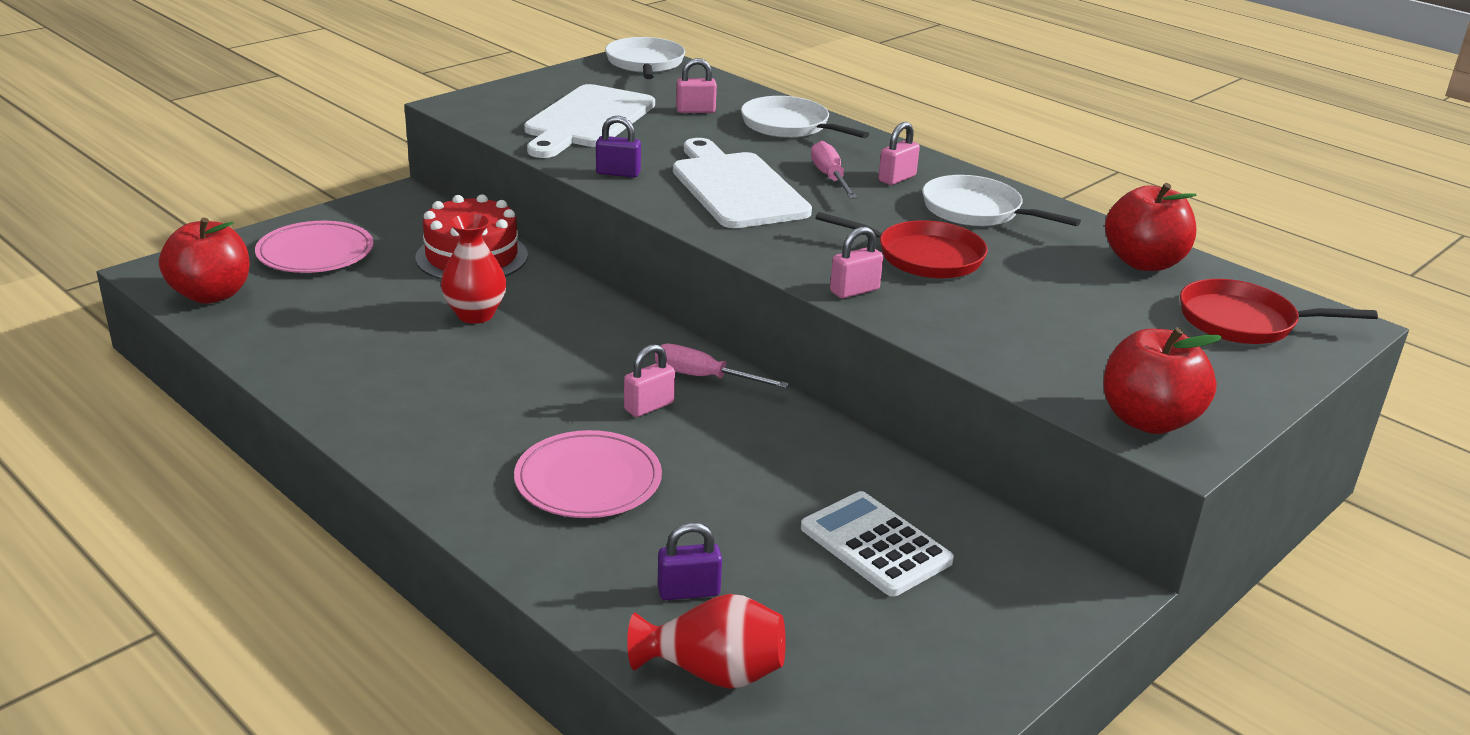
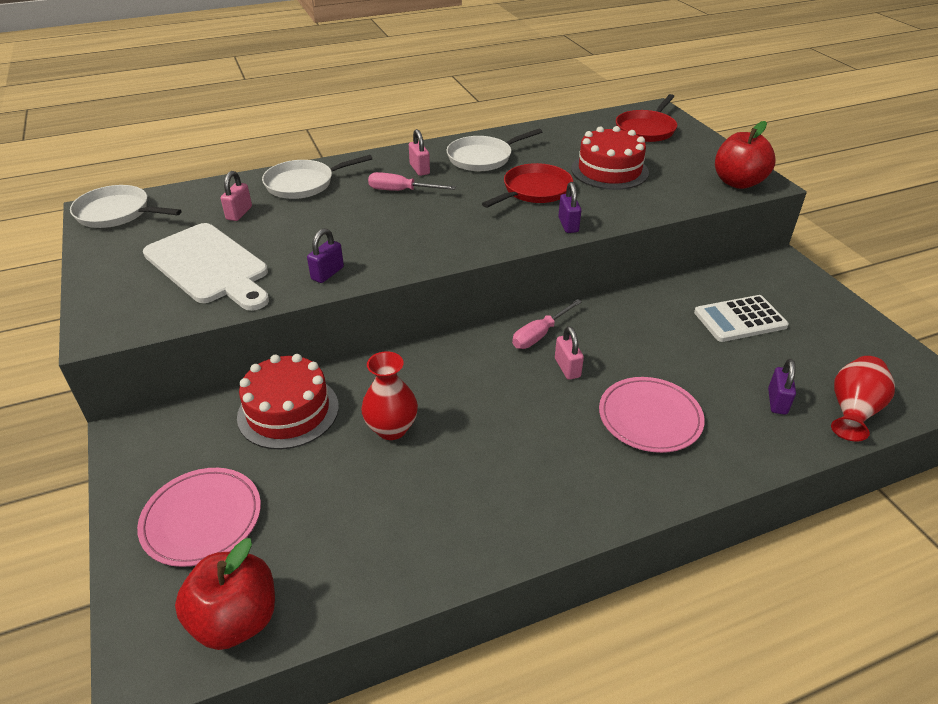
camera: 65 degrees left, 10 degrees up
white cutting board [673,138,812,228] -> none
pink padlock [830,227,883,299] -> purple padlock [558,182,581,233]
red apple [1105,183,1197,271] -> none
none -> red cake [571,126,649,190]

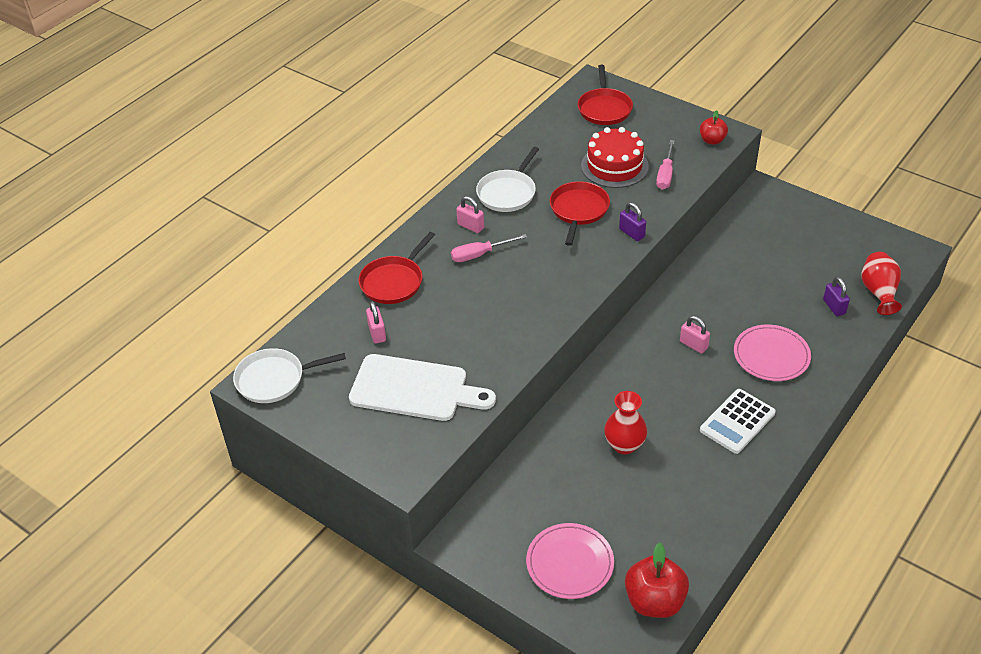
camera: 30 degrees left, 5 degrees up
red cake [237,354,339,449] -> none
white pan [262,155,372,199] -> red pan [358,232,435,304]
purple padlock [307,228,344,283] -> none
pink screwdriver [512,299,582,349] -> pink screwdriver moved to [656,140,675,190]
white calculator [694,295,789,342] -> white calculator moved to [700,389,776,454]
red apple [715,121,776,189] -> red apple [700,110,728,145], size x0.59

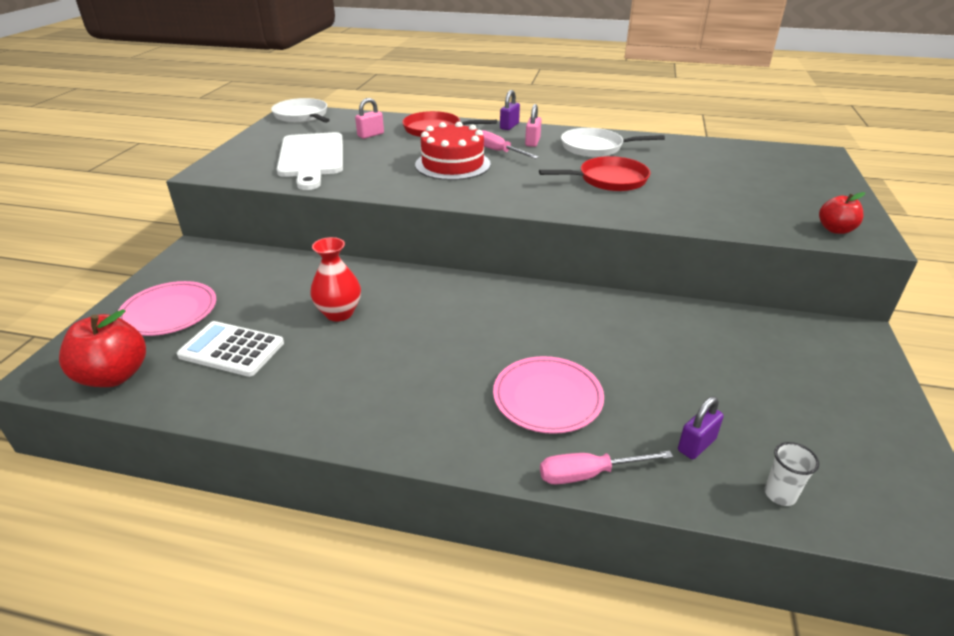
camera: 65 degrees right, 10 degrees down
red pan [578,65,633,125] -> none
red cake [581,127,649,188] -> red cake moved to [415,122,491,180]
purple padlock [619,202,646,241] -> purple padlock moved to [500,90,520,130]
pink screwdriver [656,140,675,190] -> pink screwdriver moved to [540,451,673,484]
pink padlock [680,316,710,353] -> none
white calculator [700,389,776,454] -> white calculator moved to [177,321,284,377]
red vase [862,252,902,315] -> white cup [765,442,819,506]

